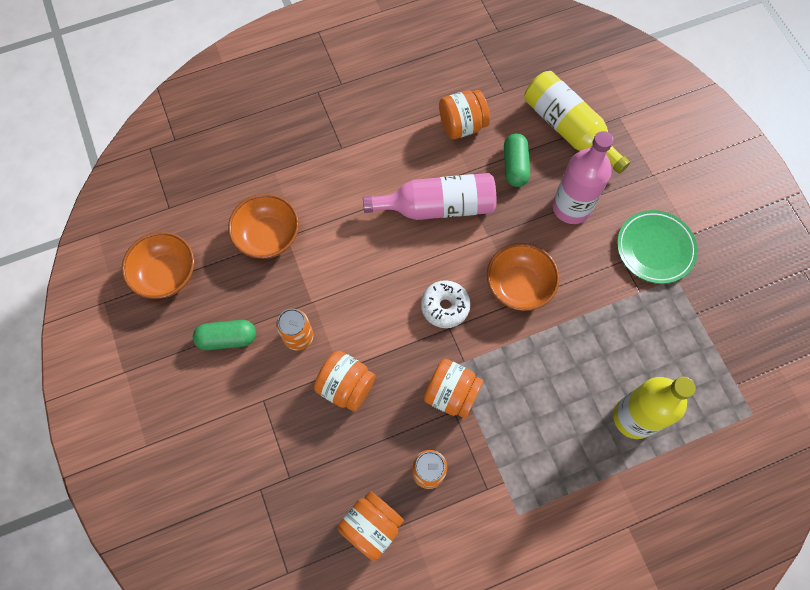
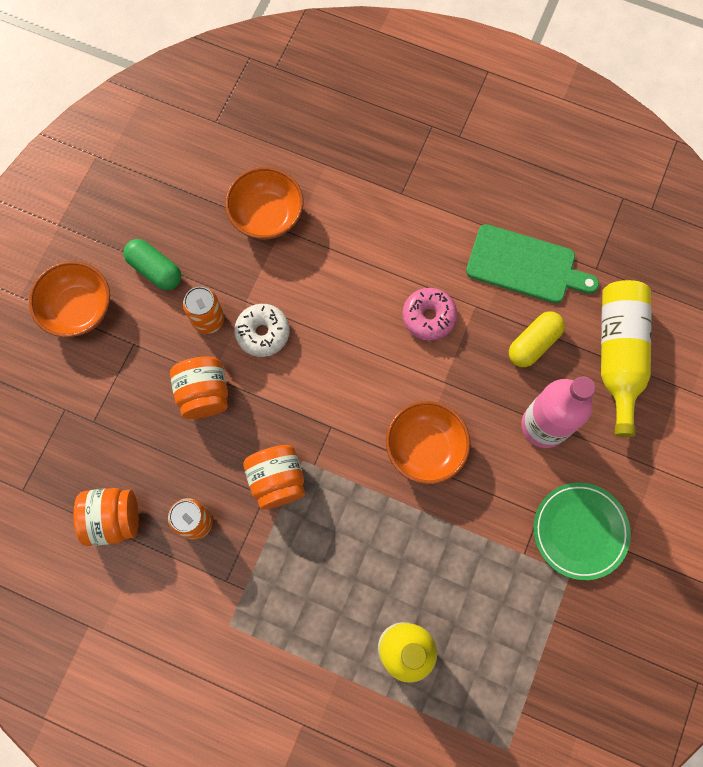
camera: 45 degrees right, 5 degrees up
orange bowl [122,232,195,299] -> orange bowl moved to [29,261,110,337]
pink bottle [363,173,496,220] -> pink donut [402,288,457,341]
white donut [421,280,471,328] -> white donut moved to [234,304,290,357]
orange jar [439,90,490,139] -> green cutting board [466,224,599,303]
green capsule [504,133,530,187] -> yellow capsule [509,311,565,367]

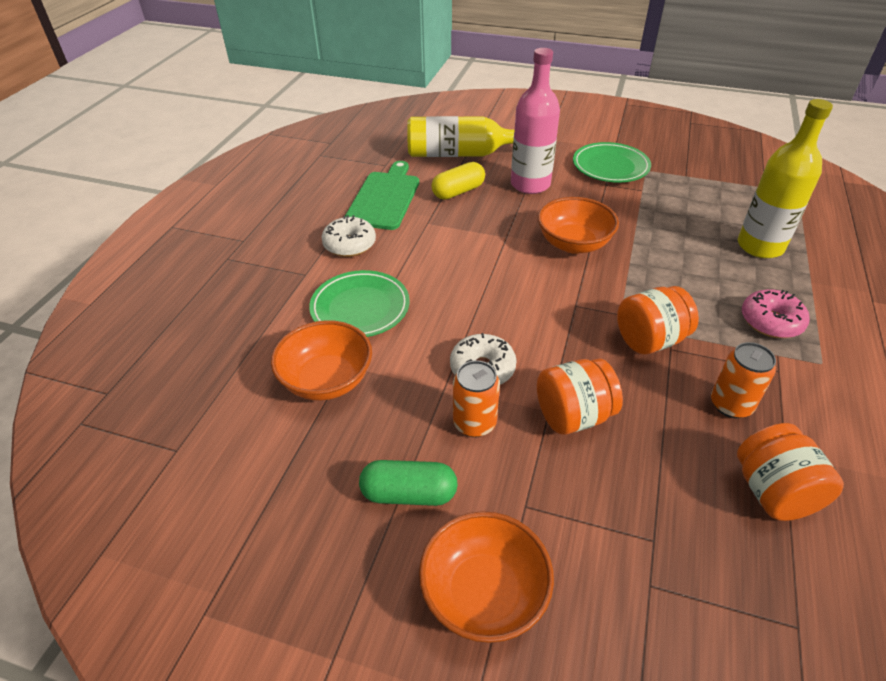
camera: 95 degrees left, 30 degrees down
green capsule [123,239,181,290] -> green capsule turned 60 degrees clockwise [359,460,458,506]
pink donut [402,288,457,341] -> pink donut moved to [742,289,810,338]
yellow capsule [509,311,565,367] -> yellow capsule turned 75 degrees counterclockwise [432,162,485,199]
none -> green plate [309,270,410,337]
none -> white donut [321,215,376,257]

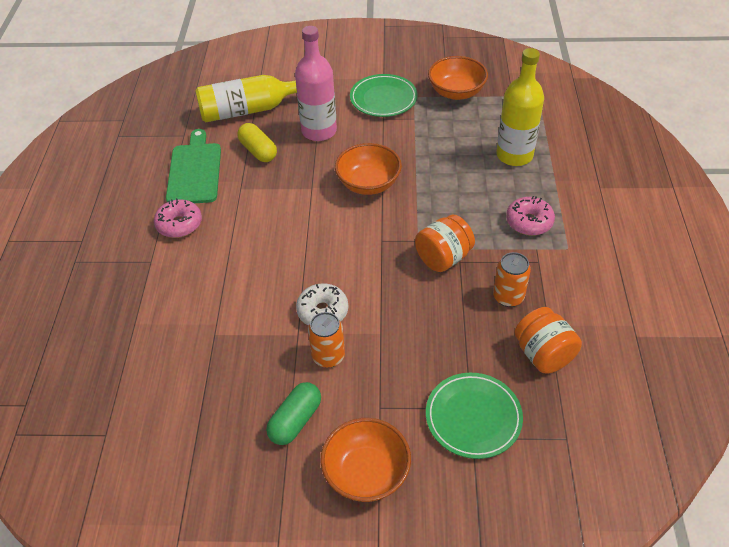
camera: 15 degrees left, 5 degrees up
orange bowl [271,320,372,401] -> orange bowl moved to [428,56,488,100]
green plate [309,270,410,337] -> green plate moved to [426,373,523,459]
white donut [321,215,376,257] -> pink donut [154,198,202,238]
green capsule [359,460,458,506] -> green capsule turned 45 degrees counterclockwise [266,382,321,445]
yellow capsule [432,162,485,199] -> yellow capsule turned 75 degrees counterclockwise [237,123,277,162]
orange jar [537,359,623,435] -> none

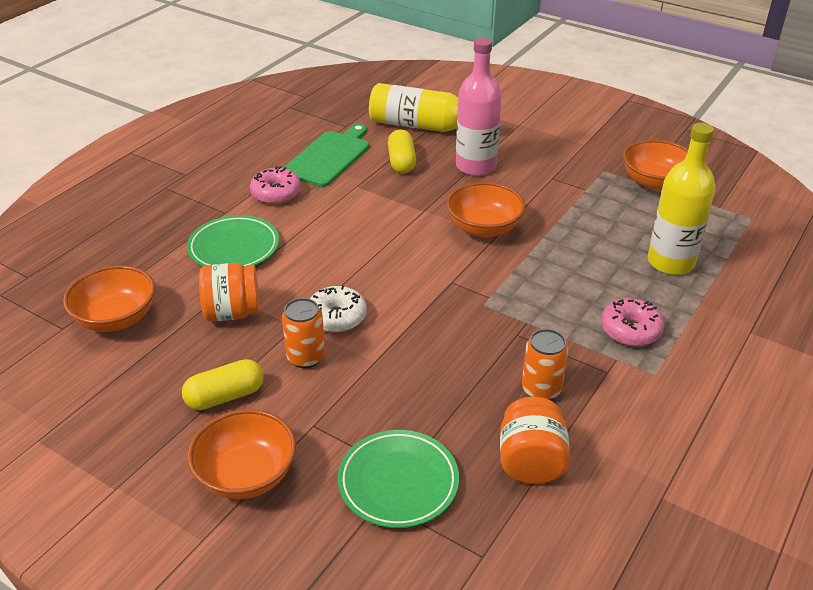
camera: 30 degrees right, 10 degrees down
green capsule [266,382,321,445] -> yellow capsule [182,359,264,410]
green plate [350,74,418,117] -> green plate moved to [187,215,279,267]
orange jar [415,215,475,272] -> orange jar moved to [199,263,260,322]
none -> orange bowl [63,265,155,332]

